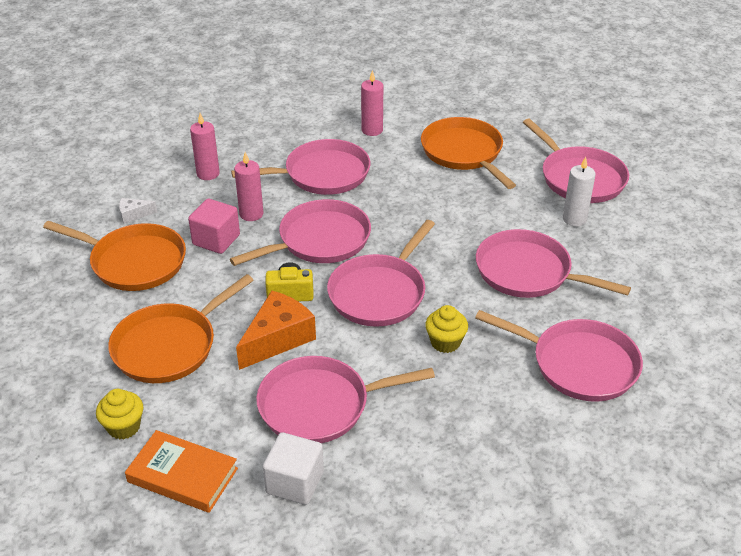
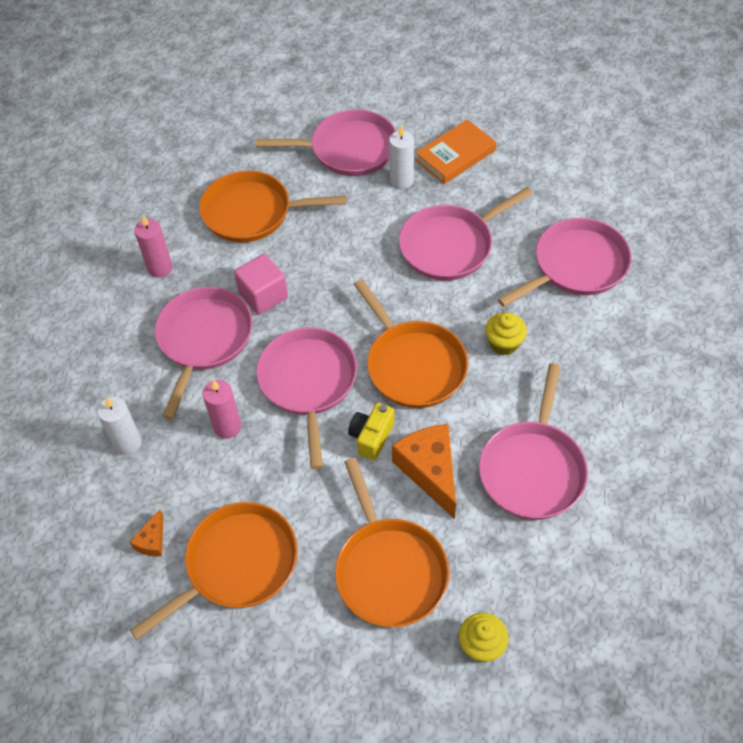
camera: 60 degrees left, 15 degrees up
white cheese [119,198,157,224] -> orange cheese [130,509,163,557]
orange book [125,430,238,513] -> orange book moved to [415,120,496,184]
pink cube [188,199,240,254] -> pink cube moved to [234,254,288,315]
pink candle [190,113,220,180] -> white candle [97,397,142,455]
white cube [263,432,324,505] -> none
pink pan [327,220,435,327] -> orange pan [354,279,468,408]

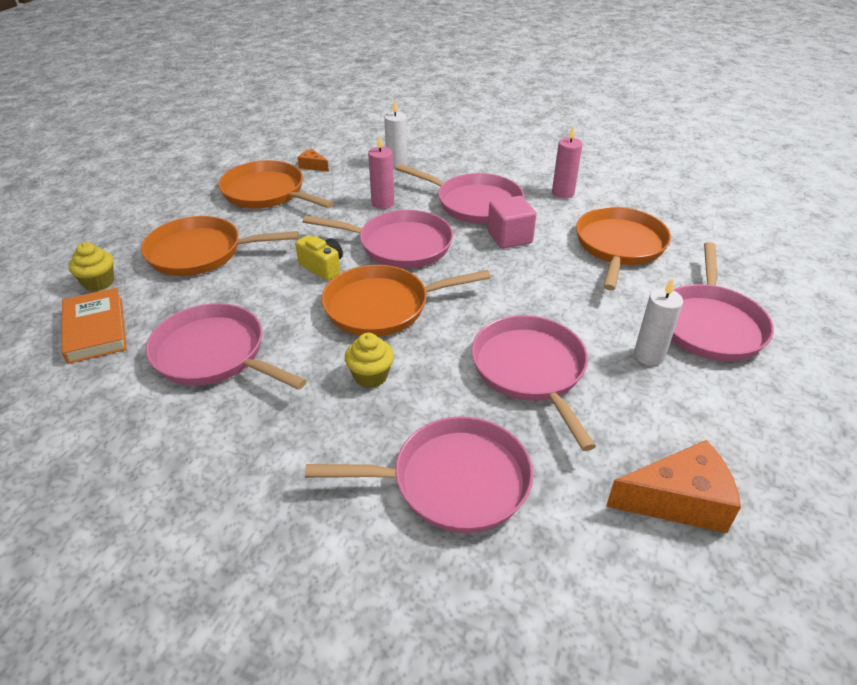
camera: 105 degrees right, 15 degrees down
orange pan [130,502,298,640] -> orange pan turned 150 degrees clockwise [218,160,334,208]
orange cheese [392,424,456,519] -> orange cheese moved to [606,440,741,533]
orange book [415,120,496,184] -> orange book moved to [62,288,127,364]
pink pan [497,218,632,307] -> pink pan turned 75 degrees counterclockwise [305,416,533,533]

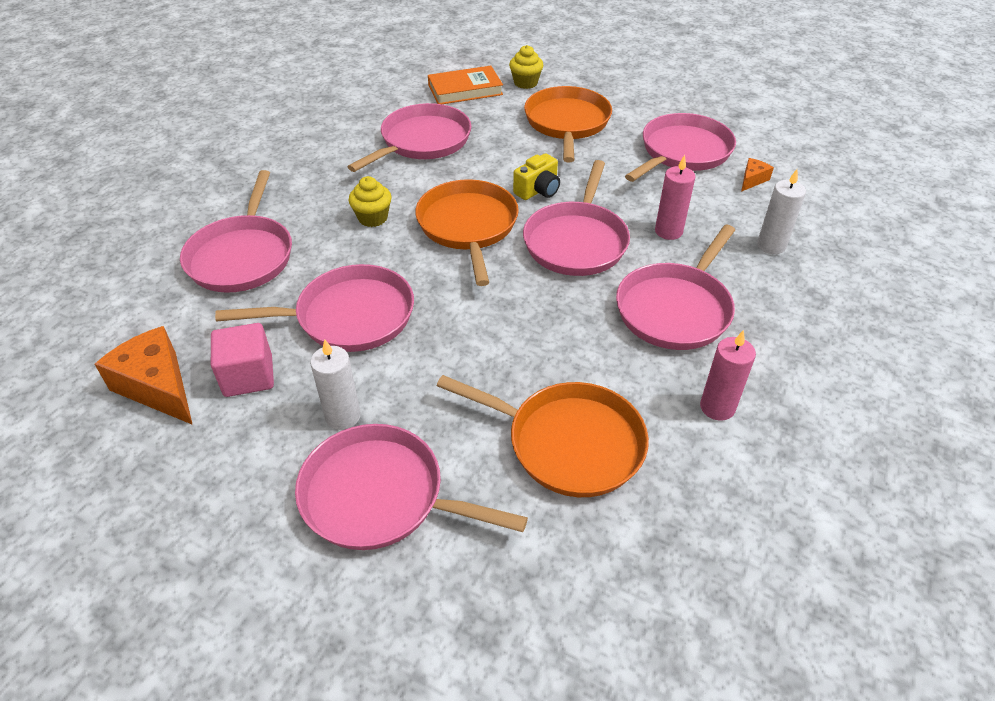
camera: 95 degrees right, 5 degrees up
orange pan [218,160,334,208] -> pink pan [625,113,736,182]
pink cube [487,196,537,249] -> pink cube moved to [211,323,274,397]
orange cheese [606,440,741,533] -> orange cheese turned 135 degrees clockwise [95,326,193,425]

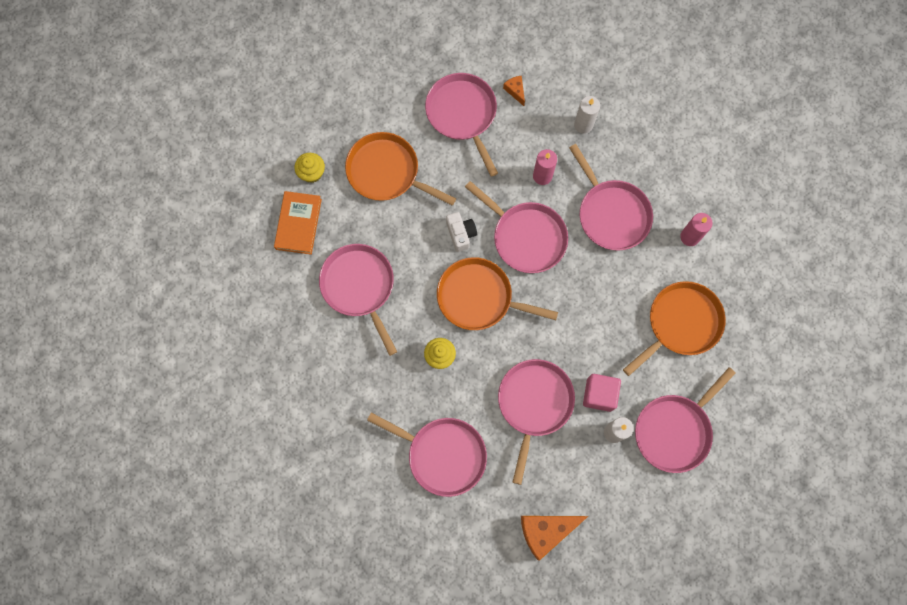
camera: 65 degrees left, 30 degrees up
pink cube [211,323,274,397] -> pink cube moved to [583,374,621,412]
yellow camera [513,153,560,200] -> white camera [446,212,477,252]

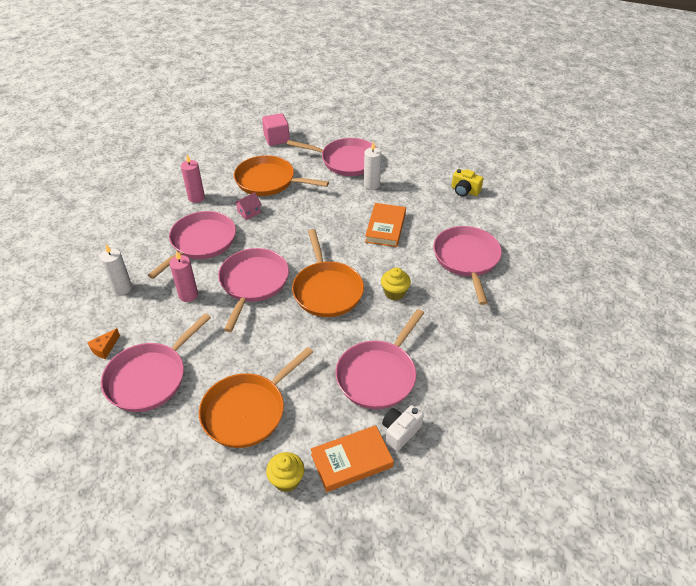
camera: 120 degrees left, 30 degrees down
orange pan [345,132,456,206] -> orange pan turned 45 degrees clockwise [199,347,313,448]
white camera [446,212,477,252] -> white camera moved to [382,405,424,451]
pink pan [498,359,575,485] -> orange book [365,203,406,247]
orange cheese [521,516,588,561] -> yellow camera [451,169,483,197]
pink cube [583,374,621,412] -> pink cube moved to [262,113,290,146]
none -> pink house [234,192,262,220]

